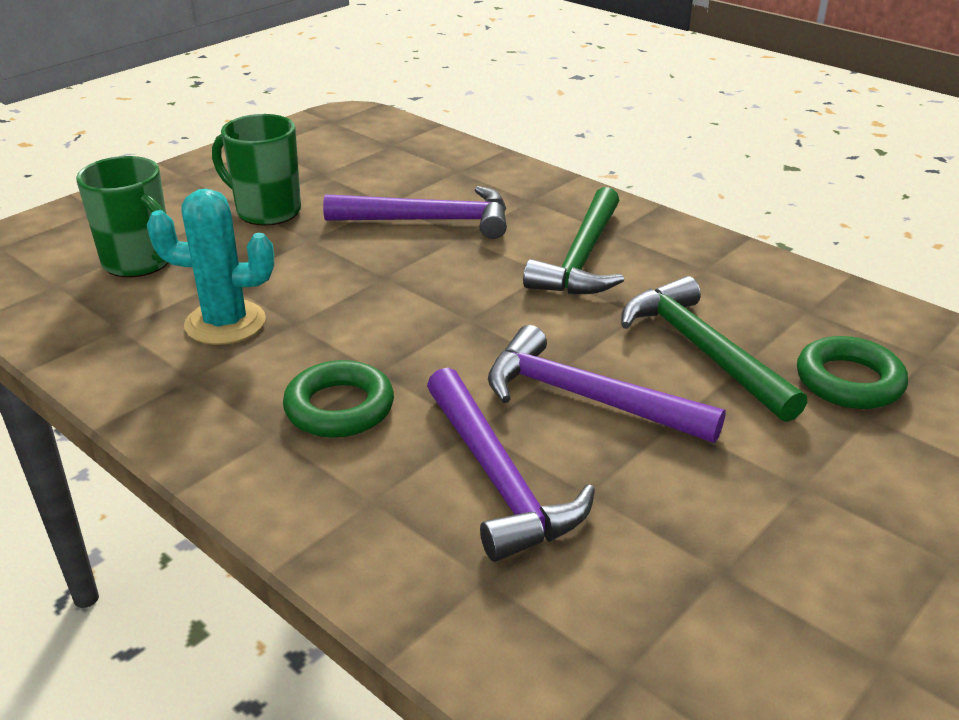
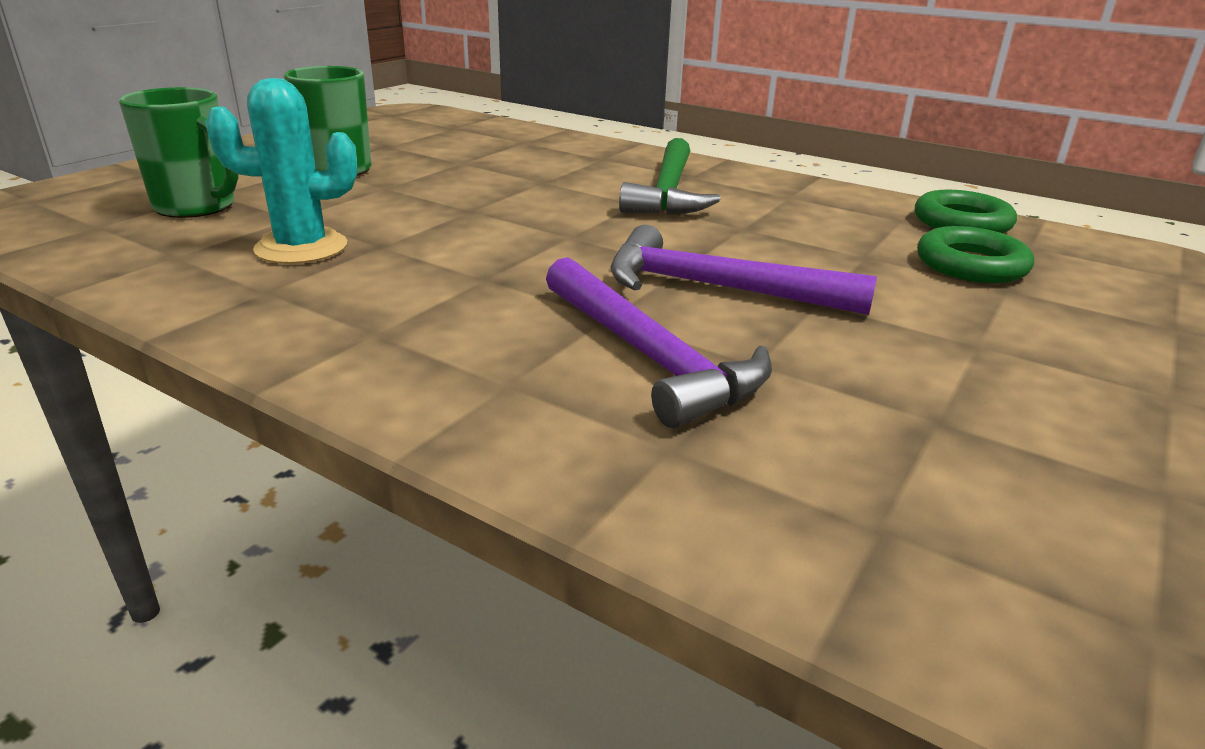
camera: 10 degrees left, 5 degrees down
green ring [283,360,394,438] -> green ring moved to [915,190,1017,234]
purple hammer [323,186,507,239] -> none
green hammer [621,276,807,422] -> none

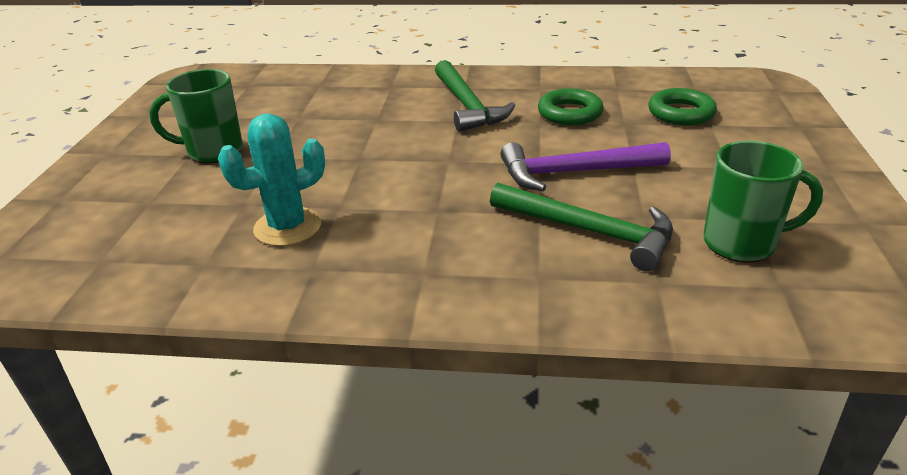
camera: 25 degrees left, 5 degrees up
green mug [119,87,239,218] -> green mug moved to [703,141,823,263]
purple hammer [546,257,772,428] -> green hammer [490,183,673,271]
green ring [915,190,1017,234] -> green ring moved to [538,88,604,125]

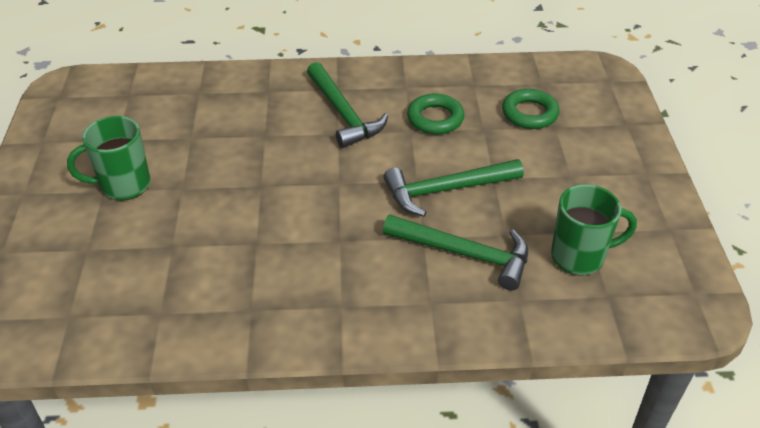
camera: 10 degrees left, 10 degrees up
turquoise cactus [218,113,325,246] -> none
purple hammer [500,142,671,191] -> green hammer [384,159,524,217]

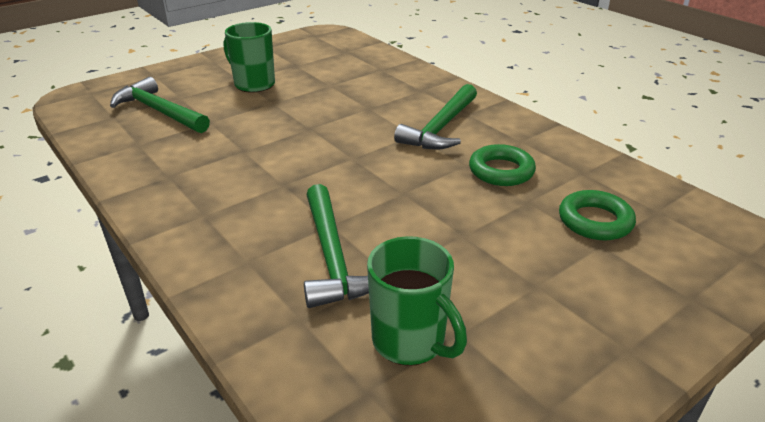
camera: 55 degrees right, 10 degrees down
green hammer [384,159,524,217] -> green hammer moved to [110,77,210,133]

